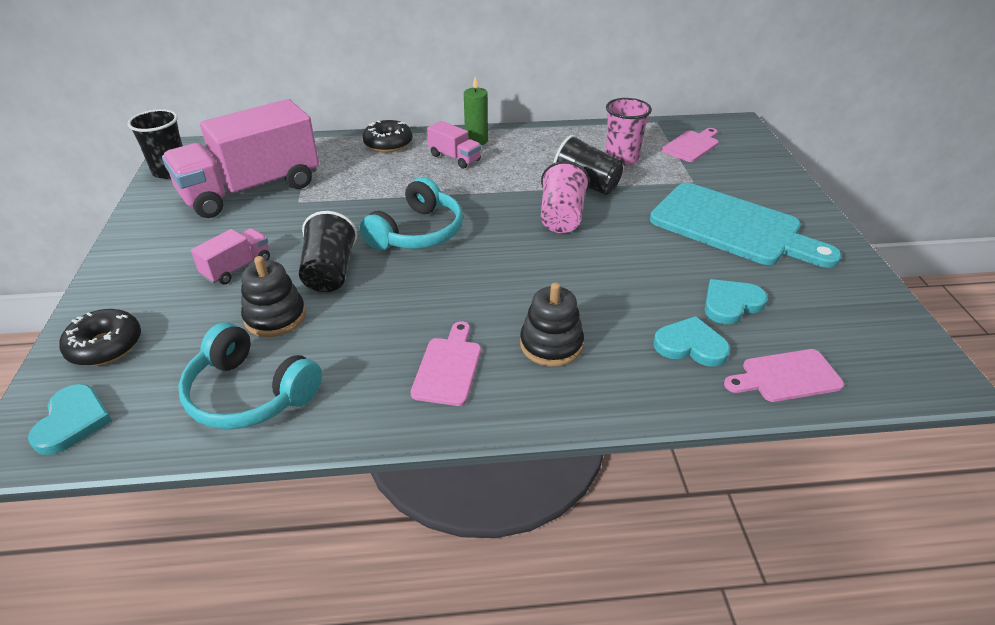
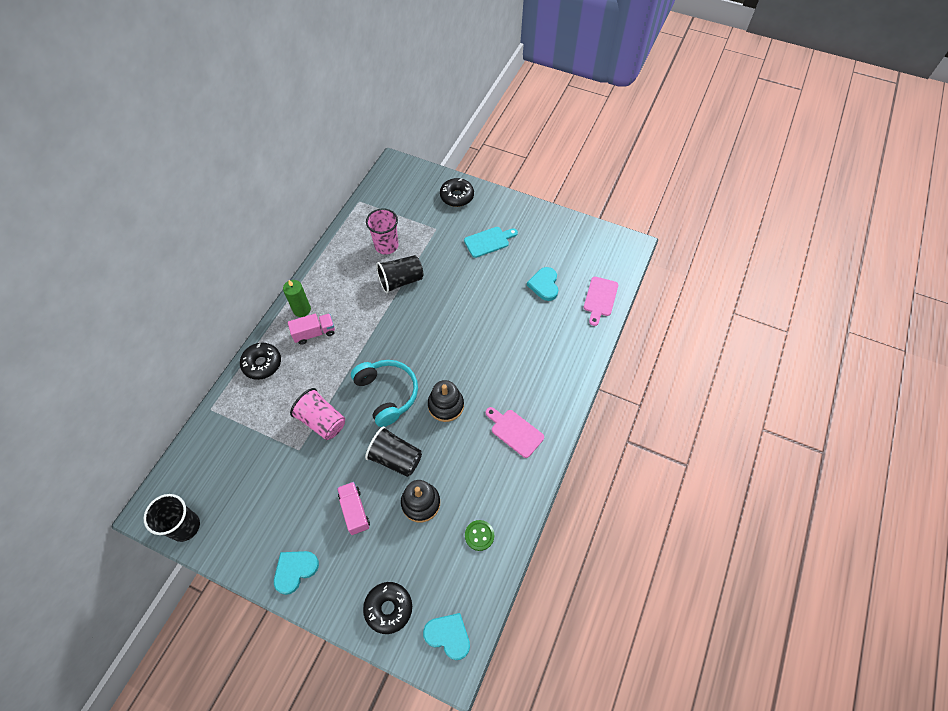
camera: 60 degrees left, 20 degrees up
pink truck [162,99,319,218] -> none
turquoise headphones [178,322,322,430] -> green button [465,520,494,551]
black stacking toy [520,282,584,366] -> black stacking toy moved to [428,380,464,422]
pink cup [541,161,590,233] -> pink cup moved to [290,388,345,440]
turquoise cutting board [650,183,842,268] -> turquoise cutting board [464,227,518,258], size x0.50
turquoise heart [654,316,731,367] -> turquoise heart moved to [274,551,319,595]
pink cutting board [662,128,719,162] -> none
none -> black donut [440,178,474,207]

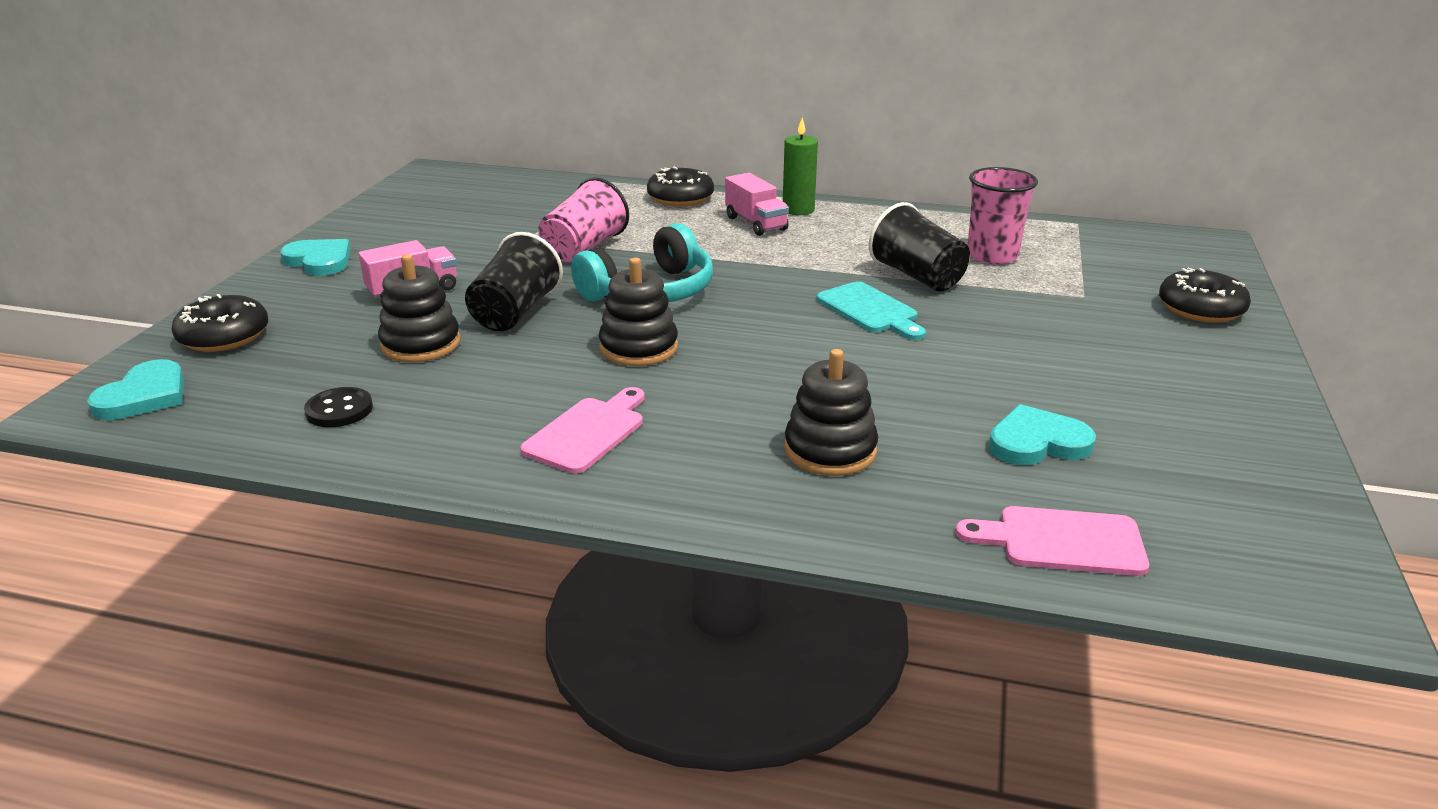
camera: 80 degrees right, 30 degrees down
black cup [144,494,200,542] -> none
turquoise cutting board [464,227,518,258] -> turquoise cutting board moved to [817,281,926,340]
green button [465,520,494,551] -> black button [304,387,373,427]
none -> black stacking toy [784,349,878,476]

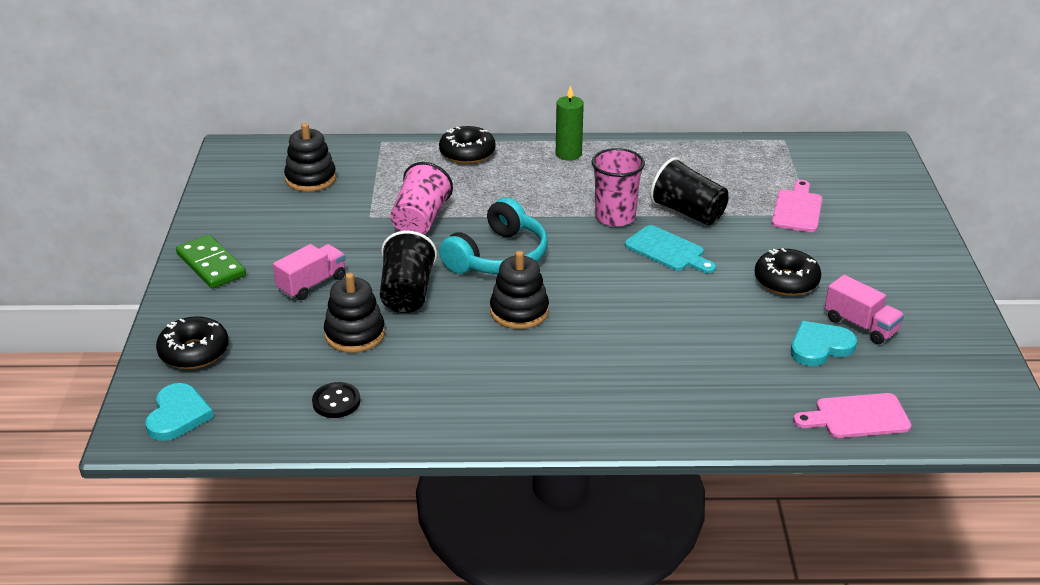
camera: 15 degrees left, 5 degrees up
turquoise heart [280,239,351,276] -> green domino [176,235,246,289]
pink cutting board [520,387,645,474] -> pink cutting board moved to [772,180,822,232]
pink truck [725,173,789,236] -> pink truck moved to [825,275,904,344]
black stacking toy [784,349,878,476] -> black stacking toy moved to [284,123,336,192]
pink cup [968,167,1038,264] -> pink cup moved to [592,148,645,227]
black donut [1159,268,1251,323] -> black donut moved to [755,248,821,296]

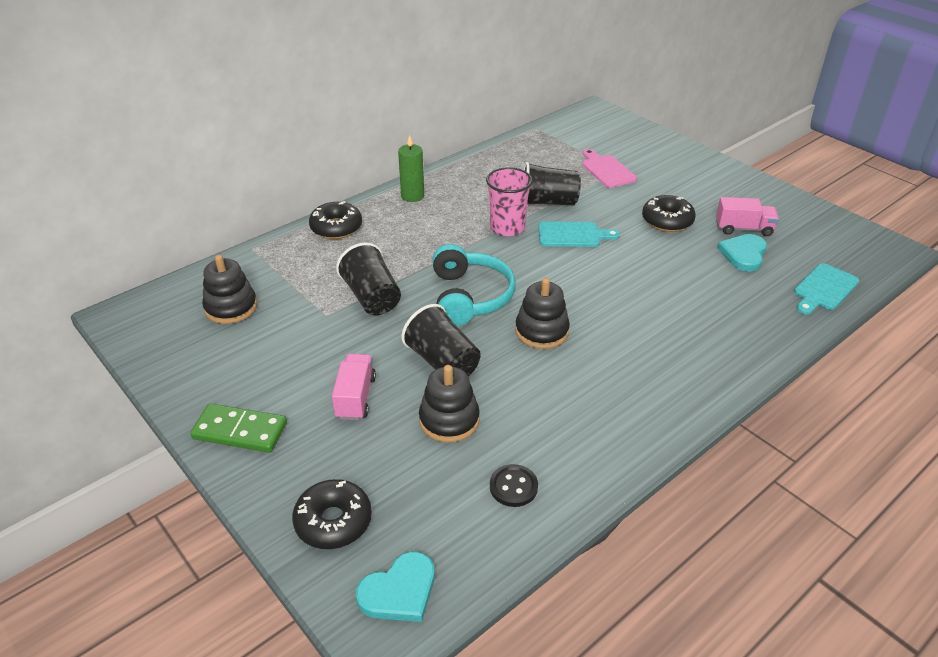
camera: 40 degrees left, 5 degrees up
turquoise heart [145,383,214,441] -> turquoise heart turned 90 degrees clockwise [356,552,435,622]
pink cup [390,162,453,234] -> black cup [336,242,401,315]
pink cutting board [793,393,911,438] -> turquoise cutting board [794,263,859,314]

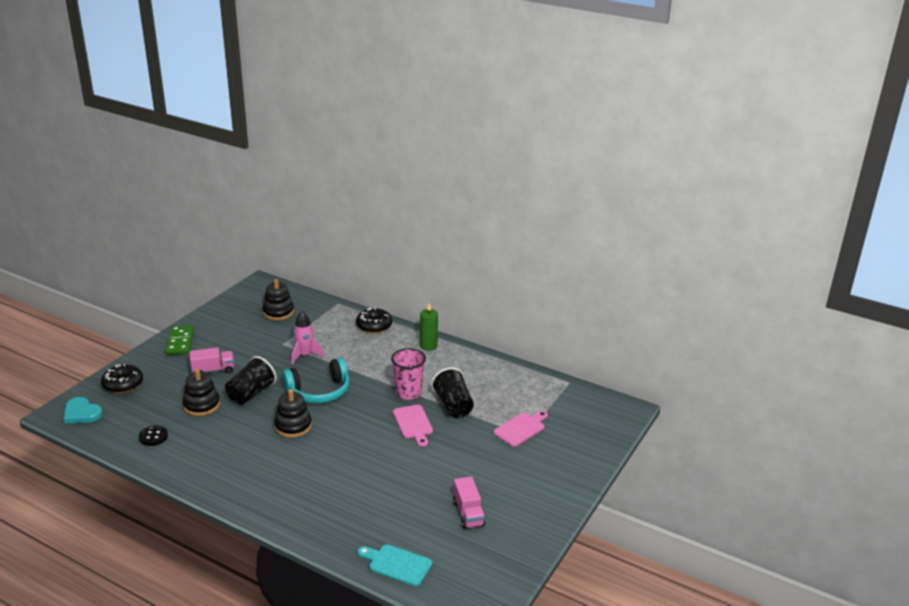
camera: 70 degrees right, 10 degrees down
black cup [336,242,401,315] -> pink rocket [291,311,324,365]
turquoise cutting board [538,221,620,247] -> pink cutting board [393,405,433,447]
black donut [642,195,696,232] -> none
turquoise heart [717,234,767,272] -> none

